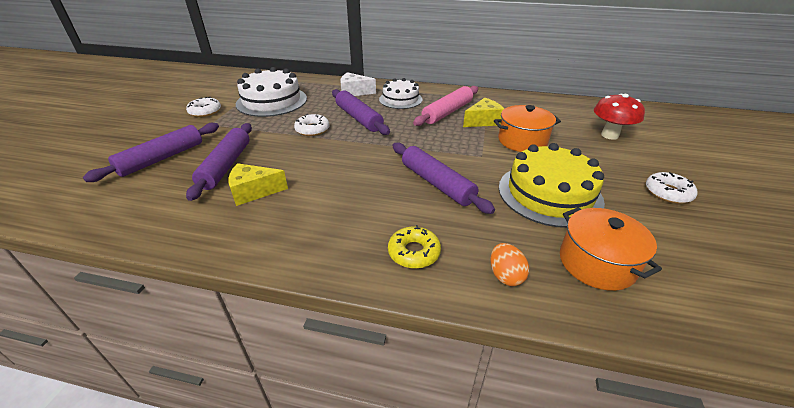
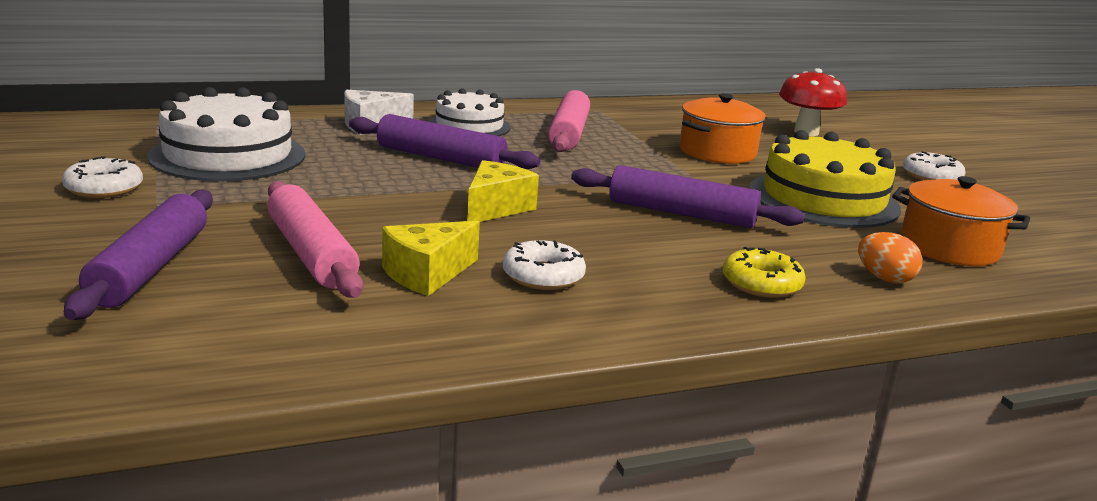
camera: 35 degrees left, 15 degrees down
purple rolling pin [186,123,252,201] -> pink rolling pin [267,181,363,298]
white donut [294,114,330,136] -> white donut moved to [503,240,586,290]
yellow cheese [463,98,504,127] -> yellow cheese moved to [467,160,539,222]

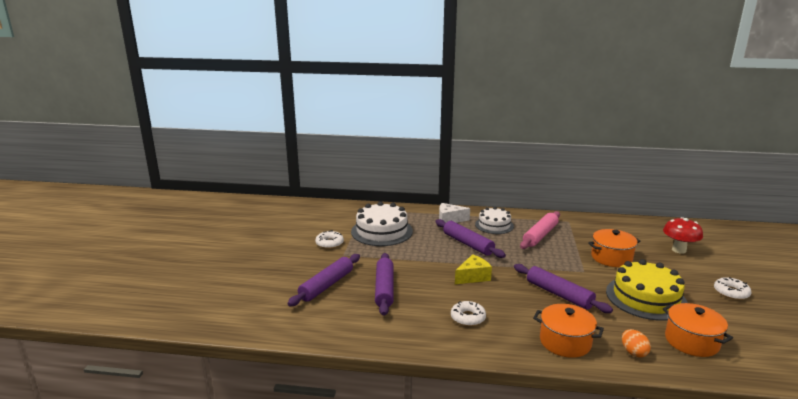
camera: 30 degrees right, 0 degrees up
pink rolling pin [267,181,363,298] -> purple rolling pin [375,253,394,316]
yellow cheese [382,221,480,296] -> none
yellow donut [723,247,806,298] -> orange pot [533,304,604,358]

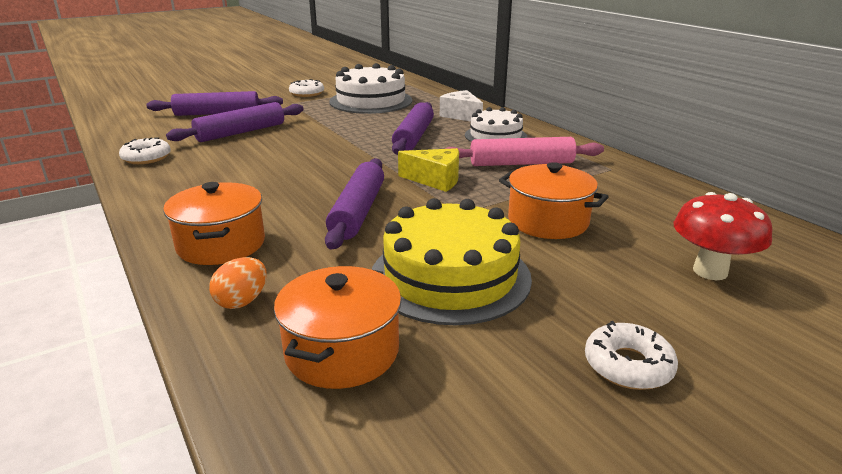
camera: 50 degrees right, 5 degrees up
white donut [451,301,486,326] -> white donut moved to [119,137,171,164]
yellow cheese [455,254,492,284] -> yellow cheese moved to [398,148,459,192]

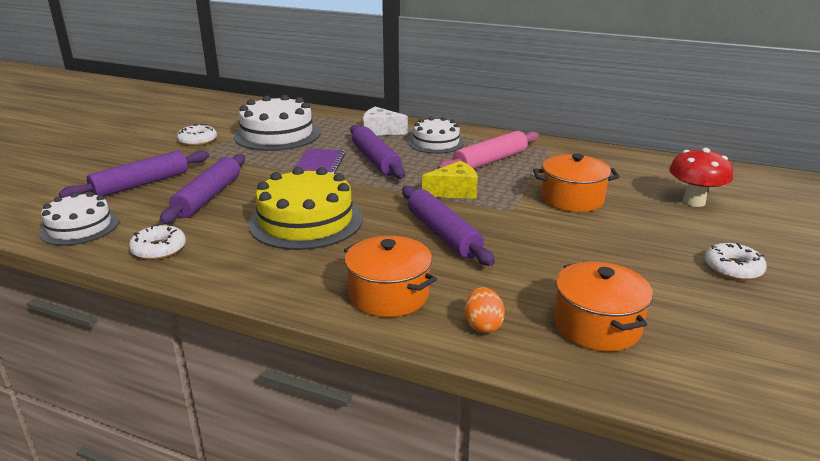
camera: 35 degrees left, 0 degrees up
yellow cake [372,198,532,325] -> yellow cake moved to [248,167,363,250]
none -> white cake [39,192,119,246]
none -> purple notebook [294,149,346,174]

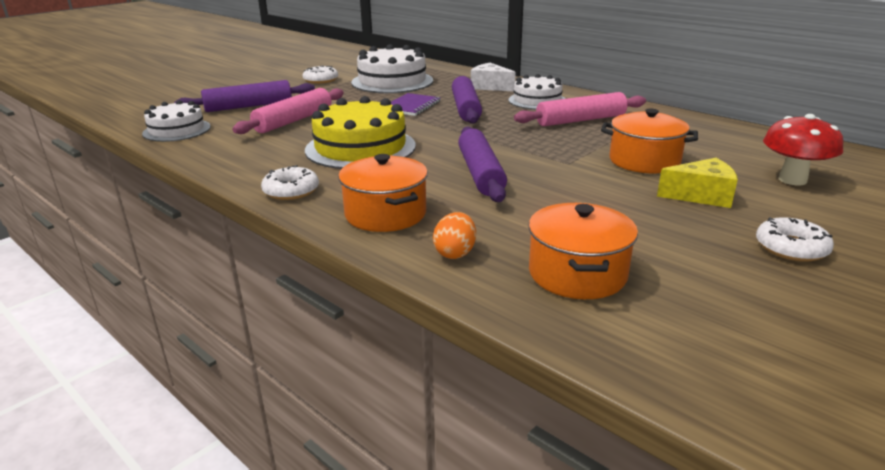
camera: 20 degrees right, 0 degrees up
white donut [129,224,186,260] -> white donut moved to [261,165,319,200]
purple rolling pin [159,154,245,224] -> pink rolling pin [232,88,344,134]
yellow cheese [422,161,478,199] -> yellow cheese moved to [657,158,738,208]

